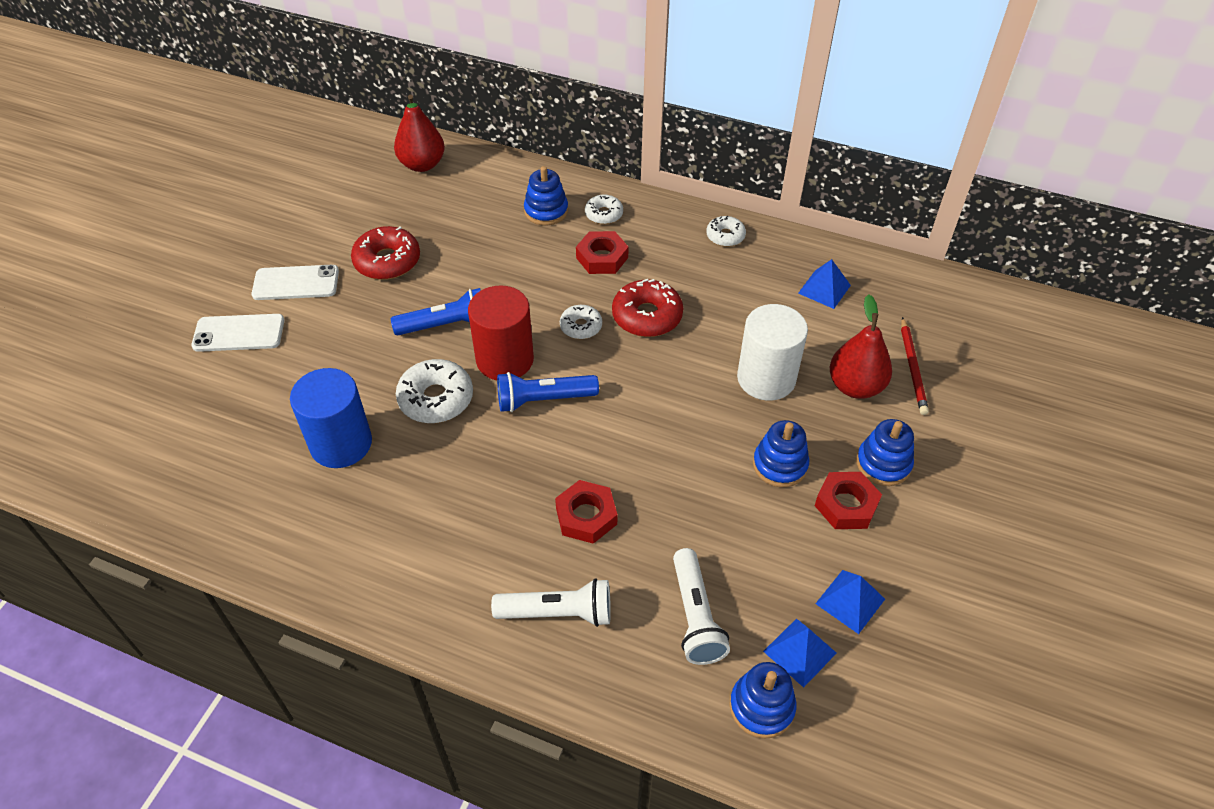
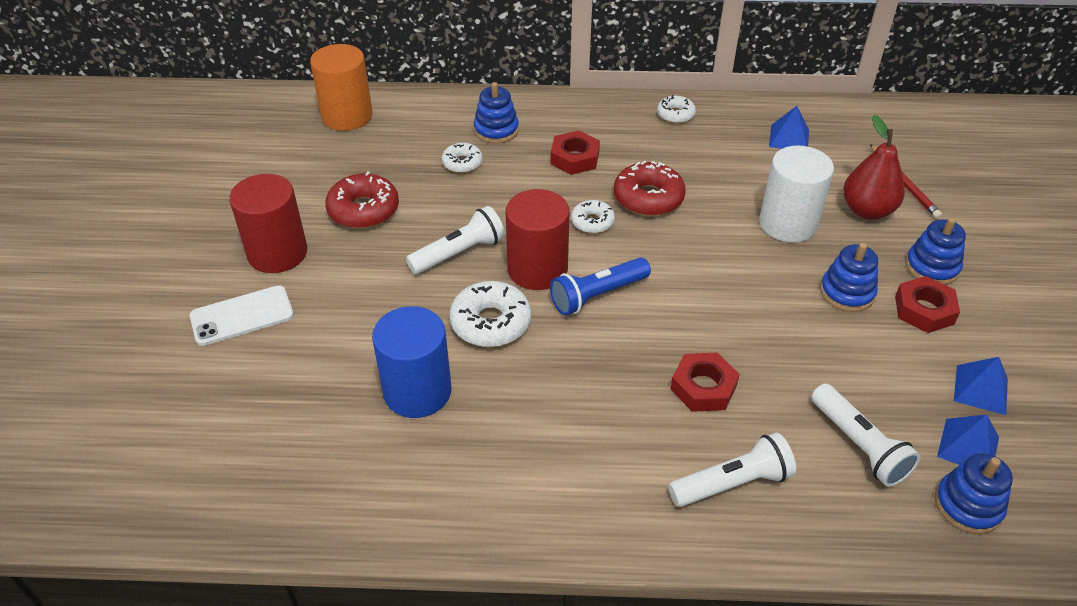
camera: 20 degrees left, 5 degrees down
white phone [252,265,339,300] -> red cylinder [229,174,307,273]
blue flashlight [391,288,481,335] -> white flashlight [406,206,505,274]
red pear [394,95,445,172] -> orange cylinder [310,44,373,131]
white donut [585,195,623,224] -> white donut moved to [442,143,483,173]

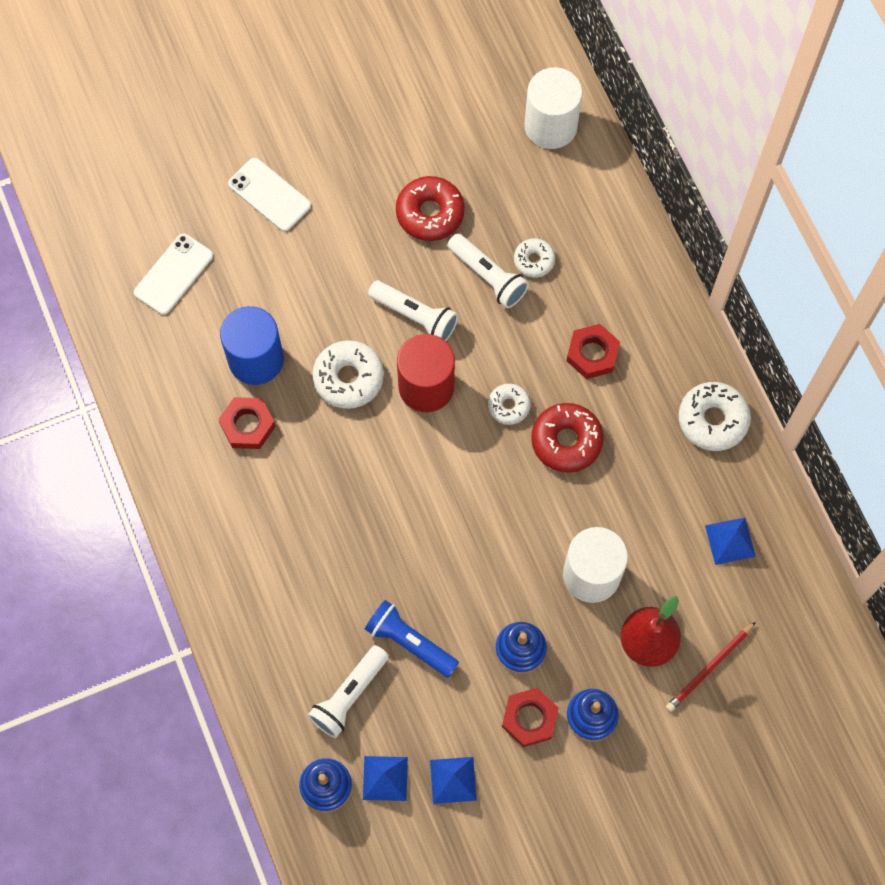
camera: 65 degrees right, 25 degrees up
red cylinder [229,174,307,273] -> none
orange cylinder [310,44,373,131] -> white cylinder [524,67,583,149]
blue stacking toy [474,82,519,144] -> none
blue flashlight [550,257,651,315] -> blue flashlight moved to [365,600,459,678]
white donut [657,95,696,124] -> white donut [678,382,751,451], size x1.68
white flashlight [668,432,796,507] -> white flashlight moved to [447,233,529,308]
red nut [671,352,740,412] -> red nut moved to [218,397,276,449]
none -> white phone [134,234,213,315]

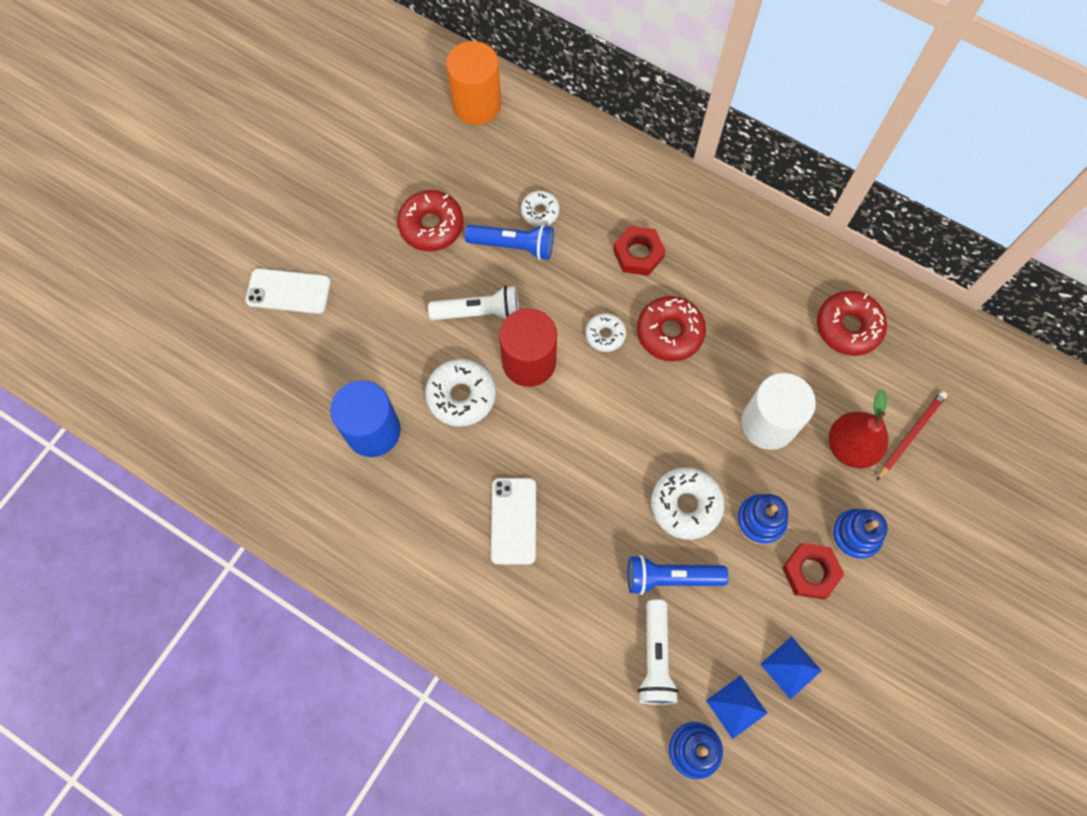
camera: 35 degrees left, 0 degrees up
white phone [134,234,213,315] -> white phone moved to [491,478,536,564]
red nut [218,397,276,449] -> none
white flashlight [447,233,529,308] -> blue flashlight [465,225,554,260]
white cylinder [524,67,583,149] -> orange cylinder [446,41,501,125]
red pencil [666,622,756,712] -> red pencil turned 150 degrees counterclockwise [876,391,947,481]
white donut [678,382,751,451] -> white donut moved to [651,467,725,540]
blue pyramid [705,518,756,565] -> red donut [817,291,887,356]

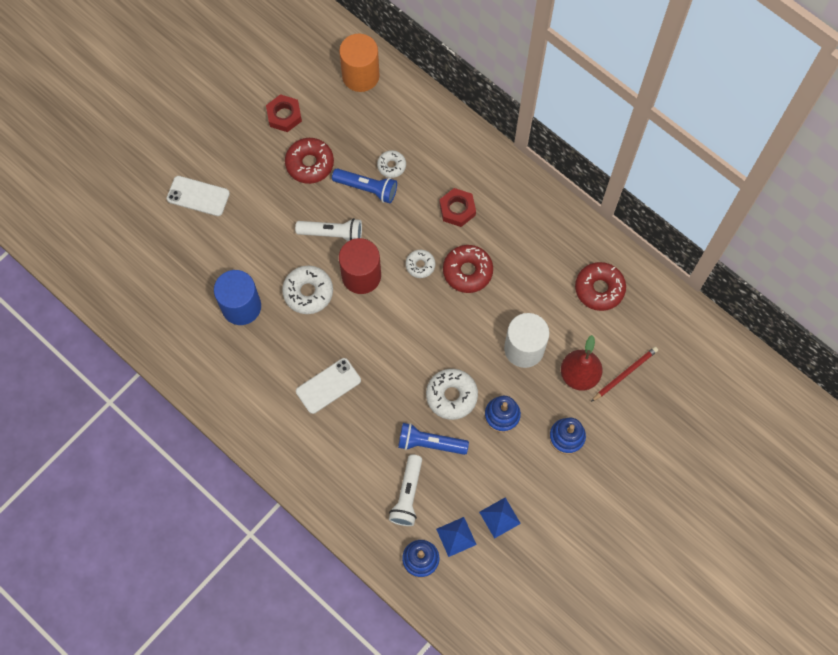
camera: 10 degrees right, 0 degrees up
white phone [491,478,536,564] -> white phone turned 45 degrees clockwise [296,358,361,414]
red nut [782,543,844,600] -> red nut moved to [266,94,302,132]

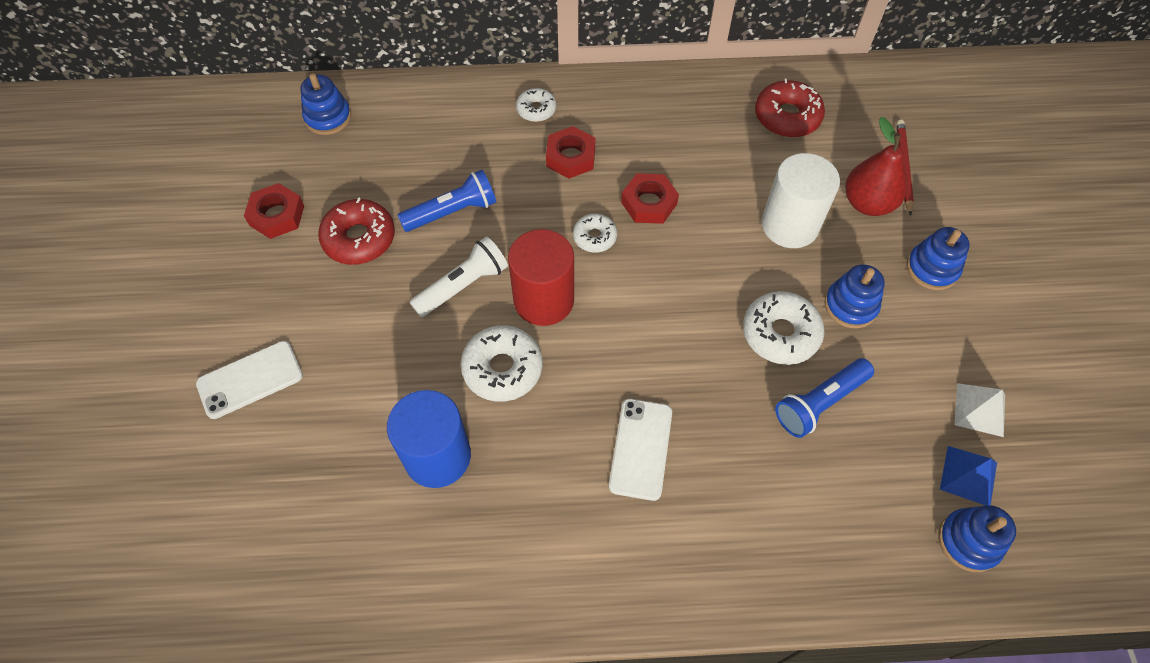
camera: 45 degrees left, 10 degrees down
orange cylinder [339,34,380,92] -> blue stacking toy [300,73,351,135]
white donut [377,150,406,178] -> white donut moved to [516,88,556,122]
white flashlight [389,454,422,526] -> none
red donut [443,245,493,293] -> red nut [621,173,679,224]
blue pyramid [479,497,521,539] -> white pyramid [955,383,1005,437]

